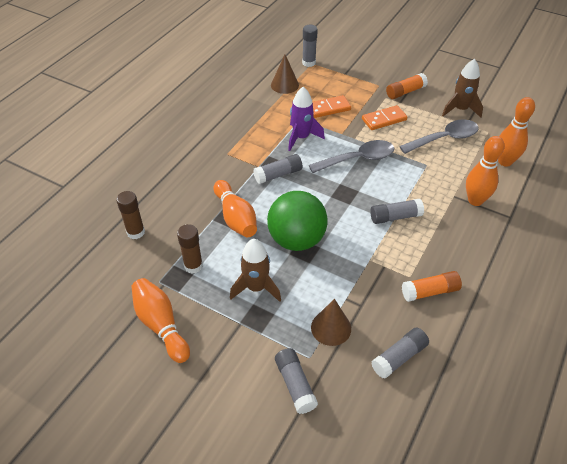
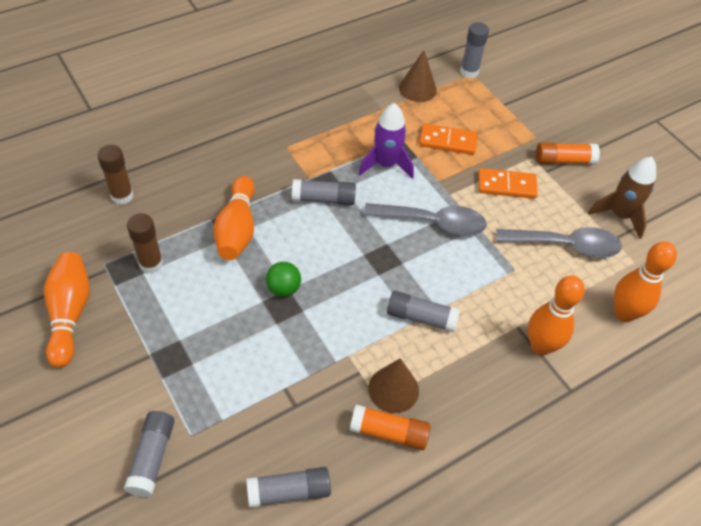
camera: 25 degrees right, 5 degrees up
brown rocket [230,239,281,302] -> none
green ball [267,191,328,251] -> green ball [266,262,301,297], size x0.46
brown cone [311,299,351,346] -> brown cone moved to [368,358,419,413]

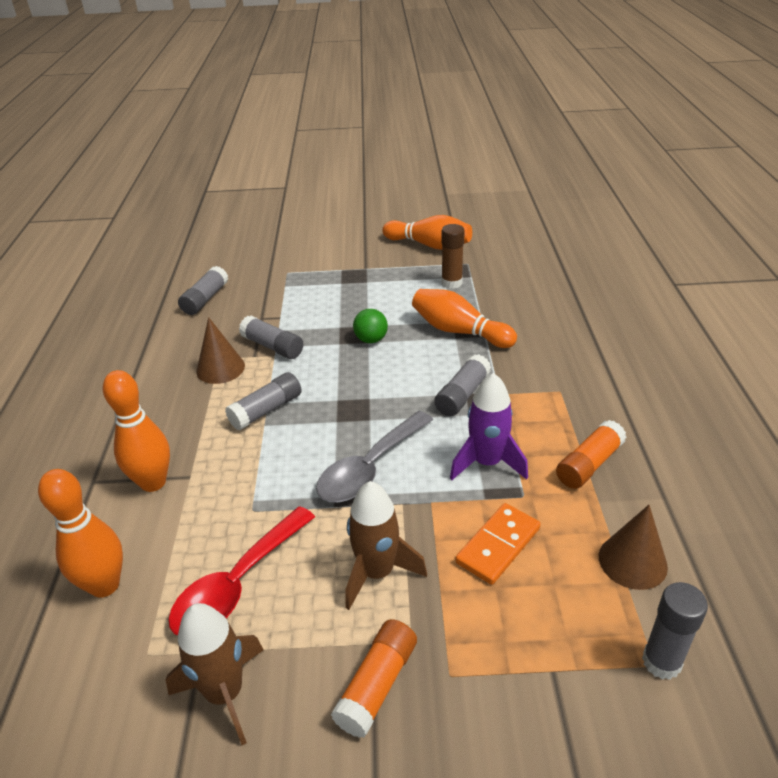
camera: 125 degrees right, 15 degrees down
brown glue stick [97,145,134,205] -> none
grey glue stick [124,411,175,497] -> grey glue stick moved to [239,316,303,359]
orange glue stick [350,404,431,450] -> orange glue stick moved to [556,420,626,489]
orange domino [478,168,538,199] -> brown rocket [345,481,427,610]
grey spoon [496,227,622,258] -> red spoon [168,506,315,635]

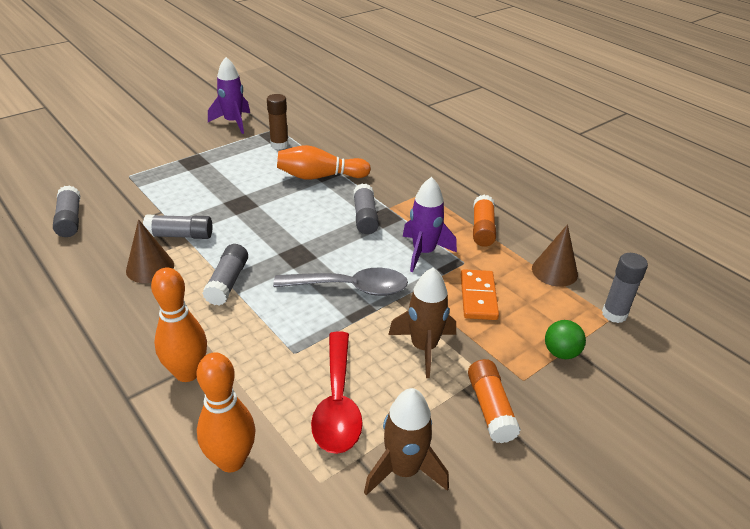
camera: 40 degrees left, 0 degrees up
grey spoon [316,411,433,502] -> grey spoon turned 90 degrees counterclockwise [273,268,408,296]
green ball [353,309,388,343] -> green ball moved to [545,320,586,359]
orange bowling pin [382,215,472,250] -> purple rocket [208,57,250,134]

